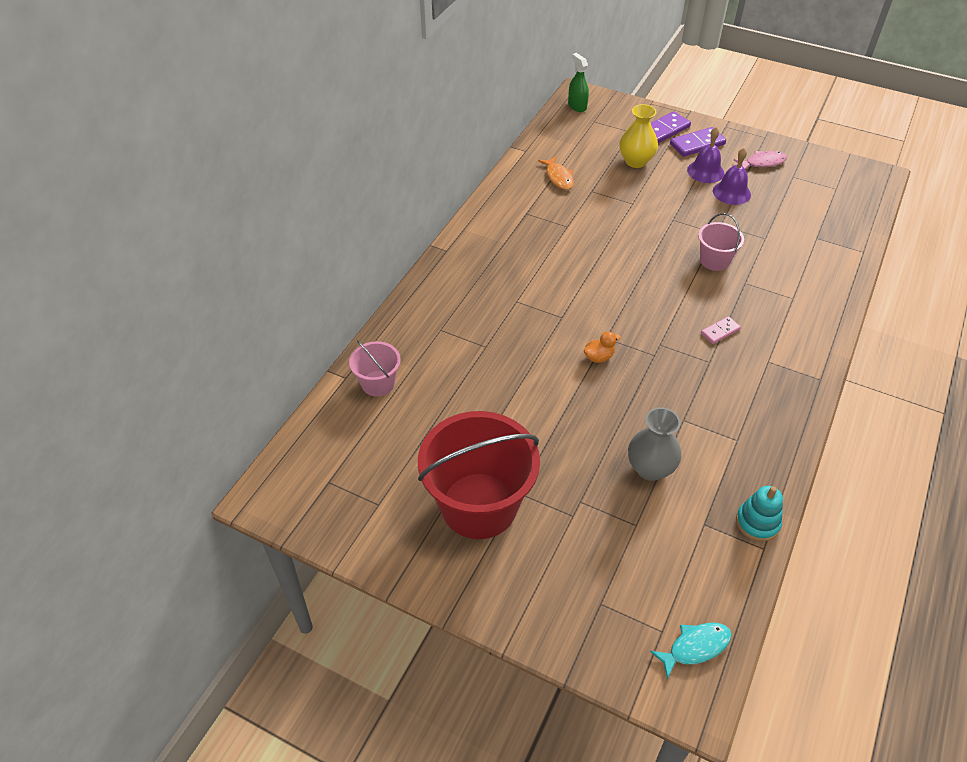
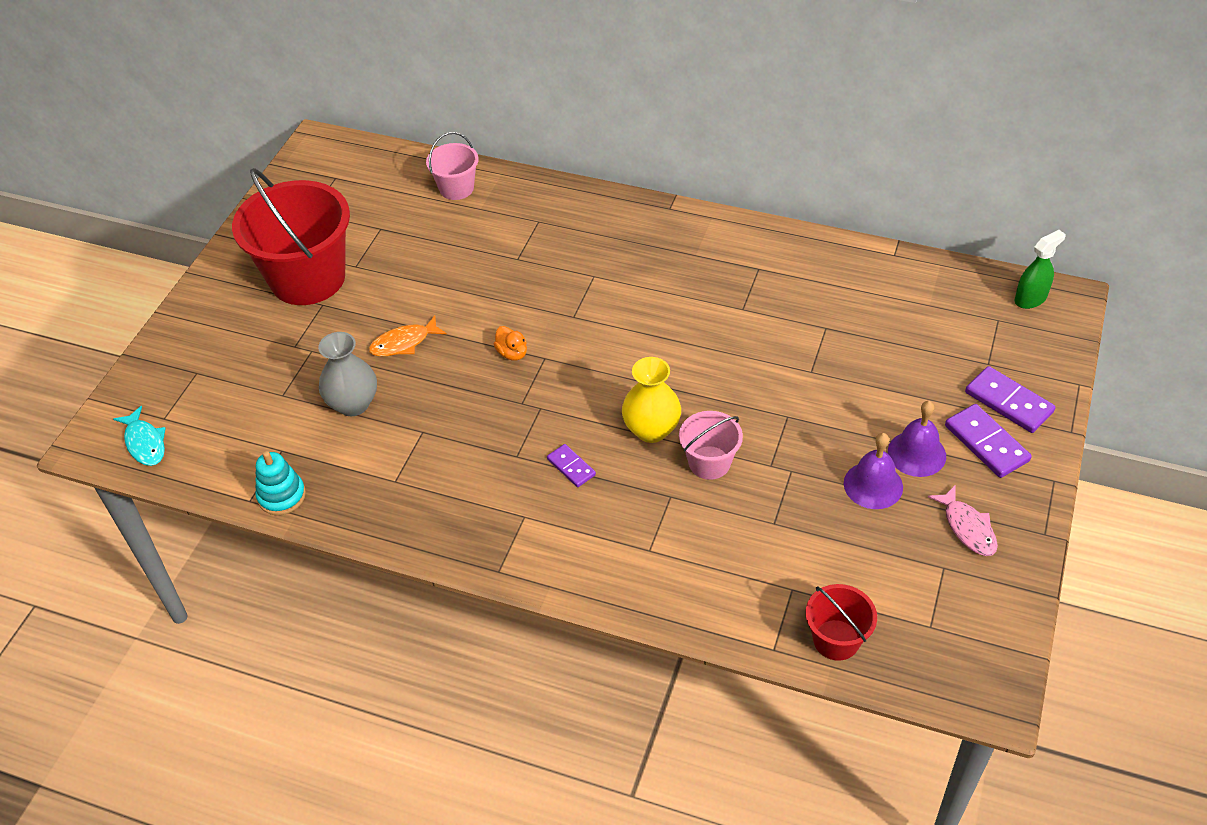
camera: 85 degrees right, 0 degrees up
orange fish [538,156,574,190] -> orange fish moved to [369,315,447,357]
yellow vase [619,104,658,168] -> yellow vase moved to [622,357,681,443]
pink domino [701,316,741,344] -> purple domino [547,444,596,487]
none -> red bucket [806,584,877,661]

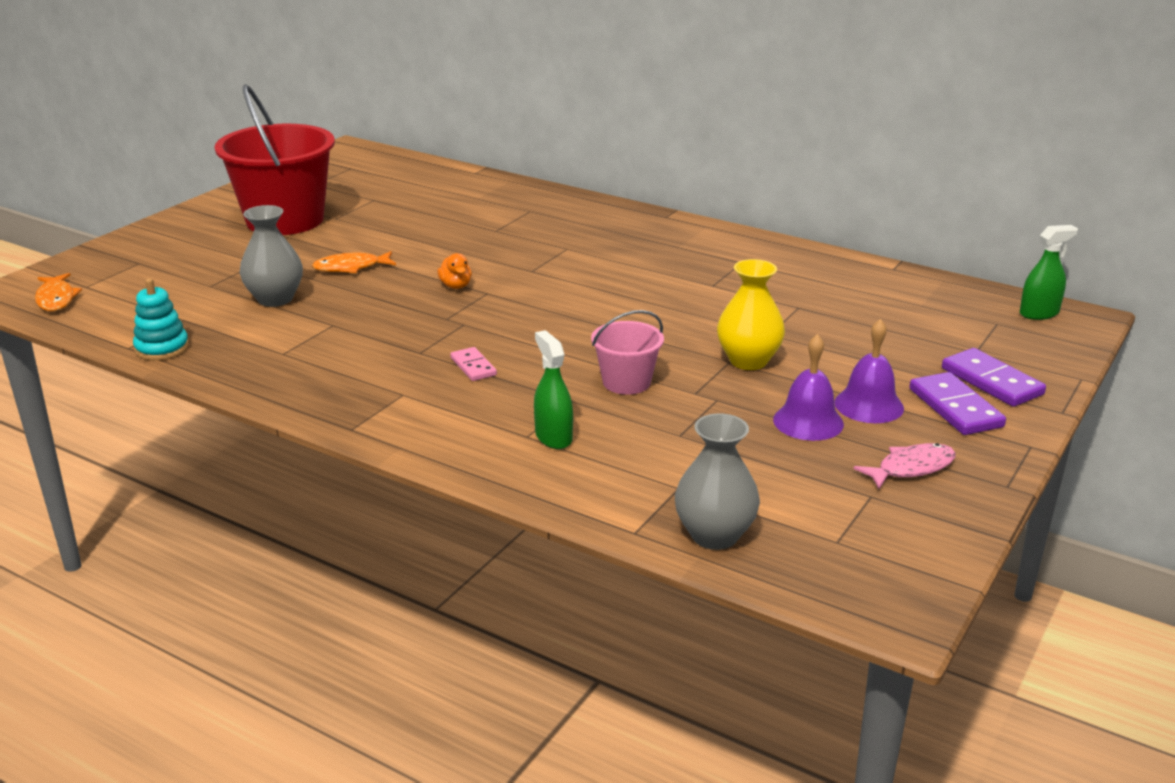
camera: 10 degrees right, 20 degrees down
turquoise fish [113,406,166,466] -> orange fish [35,273,82,311]
pink bucket [426,132,479,200] -> none
purple domino [547,444,596,487] -> pink domino [450,347,497,381]
yellow vase [622,357,681,443] -> yellow vase moved to [717,259,785,370]
red bucket [806,584,877,661] -> grey vase [675,413,760,550]
pink fish [928,486,998,556] -> pink fish turned 105 degrees counterclockwise [853,443,956,489]
none -> green spray bottle [534,330,573,449]

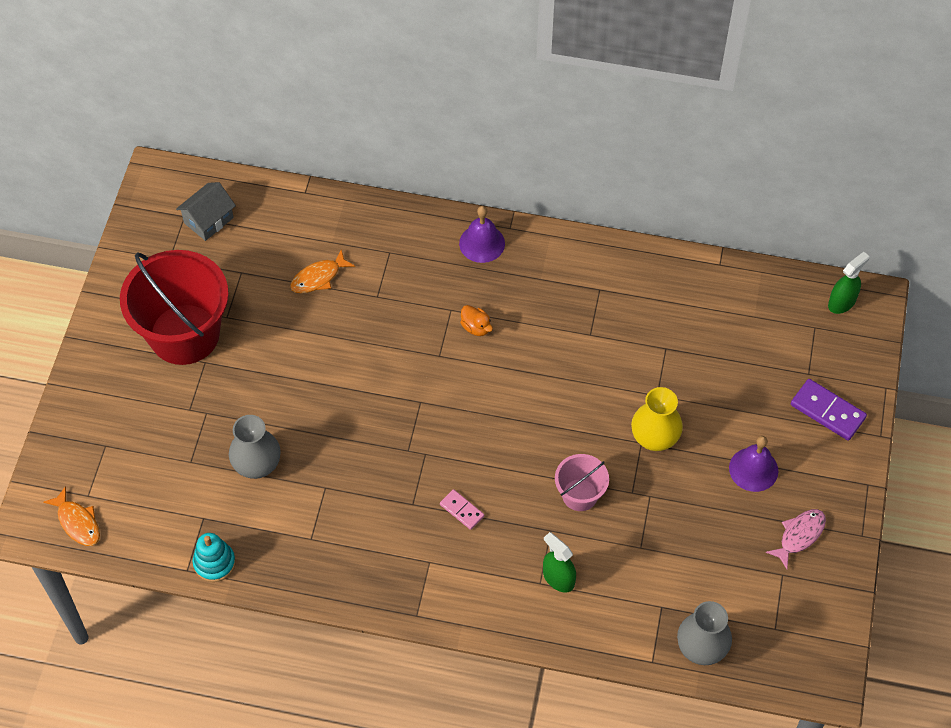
camera: 20 degrees left, 30 degrees up
orange fish [312,251,396,273] -> orange fish moved to [290,249,355,293]
orange duck [437,253,472,289] -> orange duck moved to [460,305,493,336]
purple bell [773,334,844,441] -> purple bell moved to [459,206,505,263]
purple domino [910,372,1006,435] -> none
none -> grey house [176,182,236,241]

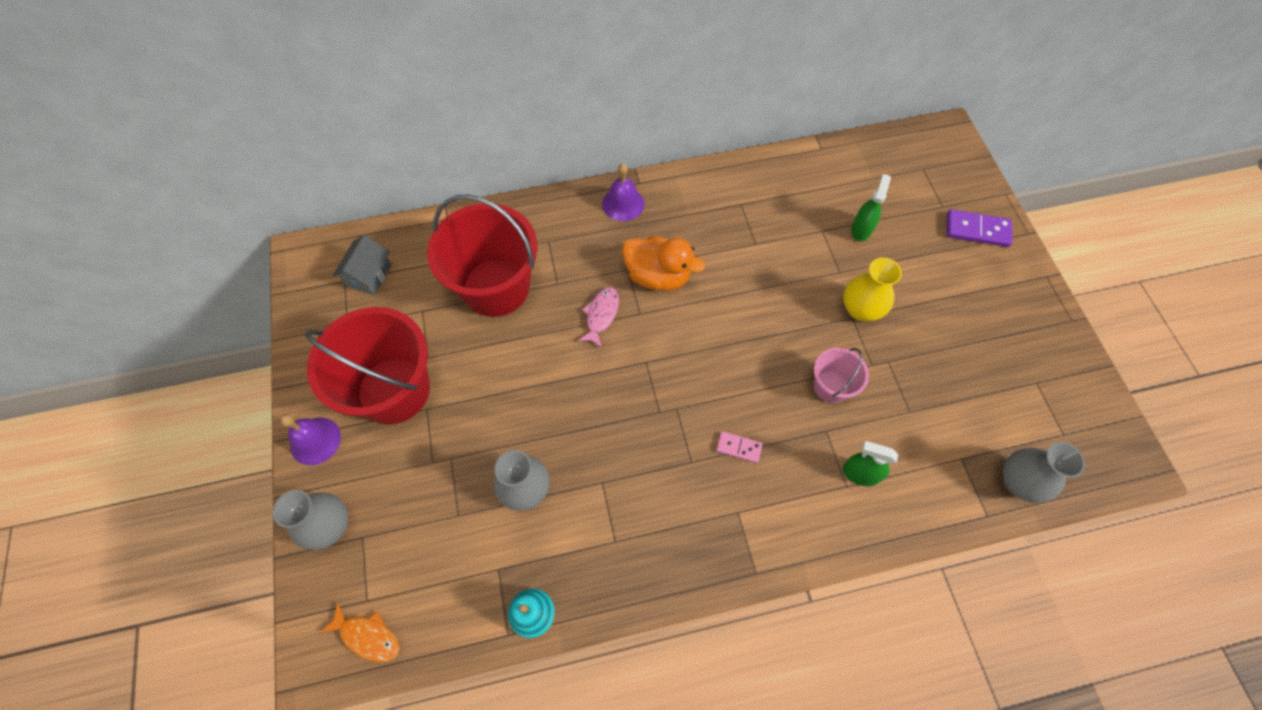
camera: 25 degrees left, 5 degrees up
orange fish [290,249,355,293] -> red bucket [427,194,538,317]
orange duck [460,305,493,336] -> orange duck [622,236,705,291], size x2.09
purple bell [729,436,778,492] -> purple bell moved to [280,415,341,465]
pink fish [765,509,826,569] -> pink fish moved to [578,287,619,348]
green spray bottle [828,252,869,314] -> green spray bottle moved to [851,174,891,241]
none -> grey vase [273,490,348,550]

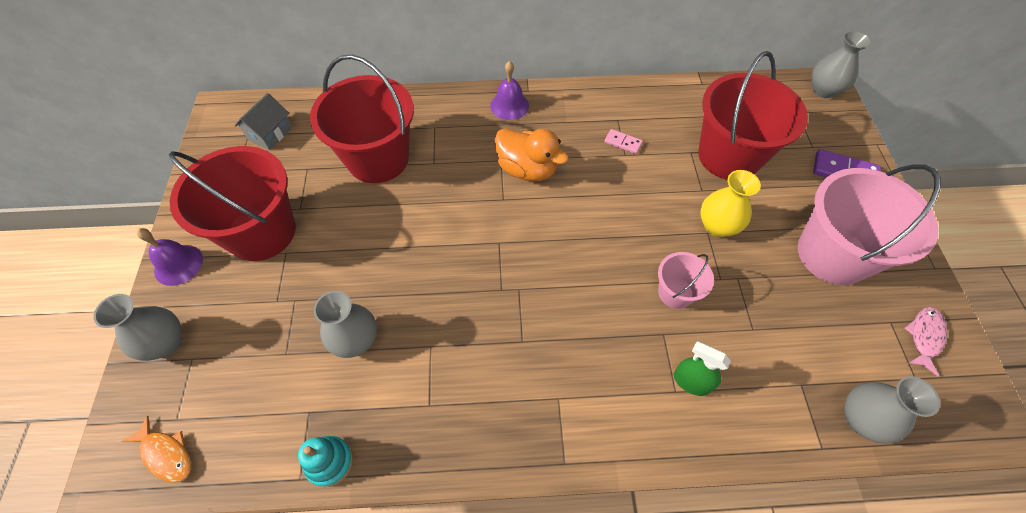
camera: 10 degrees right, 5 degrees down
pink fish [578,287,619,348] -> pink fish moved to [905,307,947,376]
pink domino [716,431,763,463] -> pink domino moved to [604,129,643,154]
green spray bottle [851,174,891,241] -> red bucket [698,51,808,180]
none -> pink bucket [798,164,941,285]
none -> grey vase [812,30,872,98]

